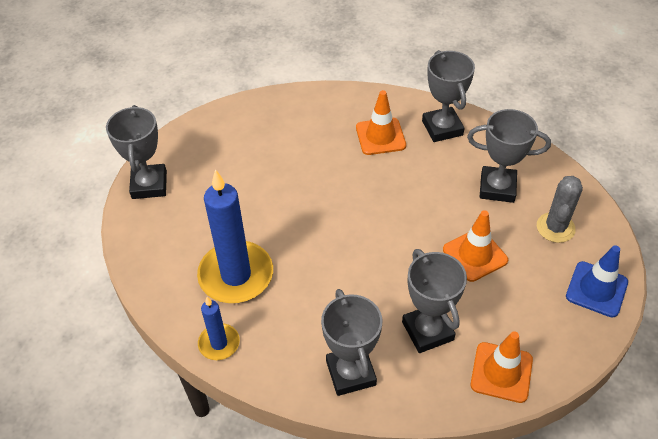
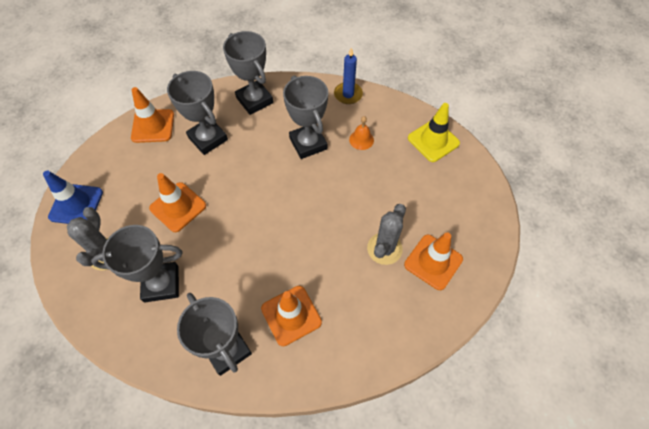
camera: 160 degrees right, 10 degrees up
grey trophy [106,105,167,199] -> grey trophy moved to [283,75,328,159]
blue candle [197,169,273,303] -> orange bell [349,116,374,150]
none -> grey cactus [367,204,406,265]
none -> orange traffic cone [404,232,463,290]
none -> yellow traffic cone [408,103,460,162]

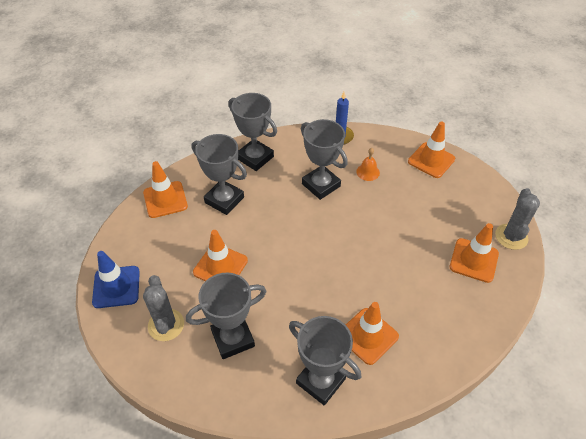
camera: 15 degrees left, 10 degrees down
grey cactus [367,204,406,265] -> grey cactus moved to [495,188,540,250]
yellow traffic cone [408,103,460,162] -> orange traffic cone [408,122,455,178]

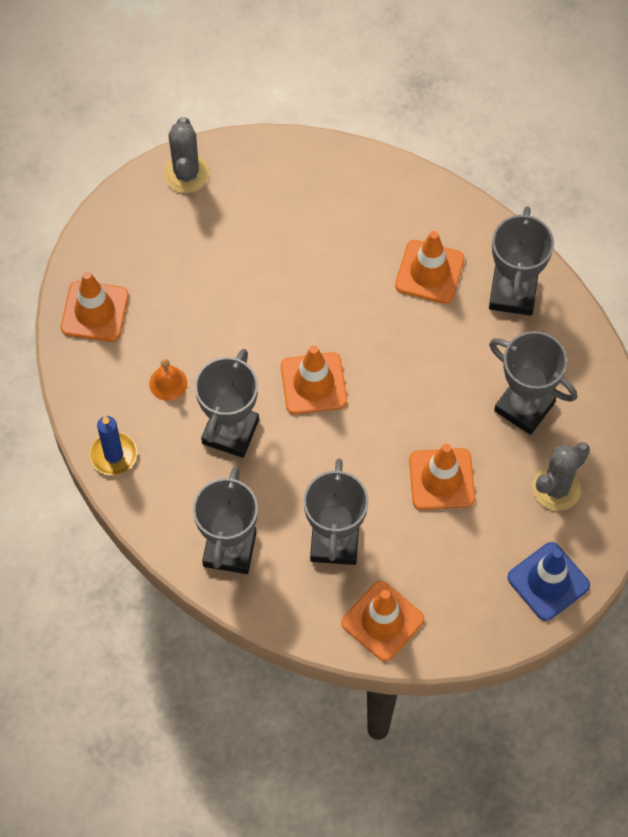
camera: 120 degrees left, 15 degrees up
orange traffic cone [450,223,499,283] -> orange traffic cone moved to [281,345,347,414]
grey cactus [495,188,540,250] -> grey cactus turned 75 degrees counterclockwise [164,117,209,193]

